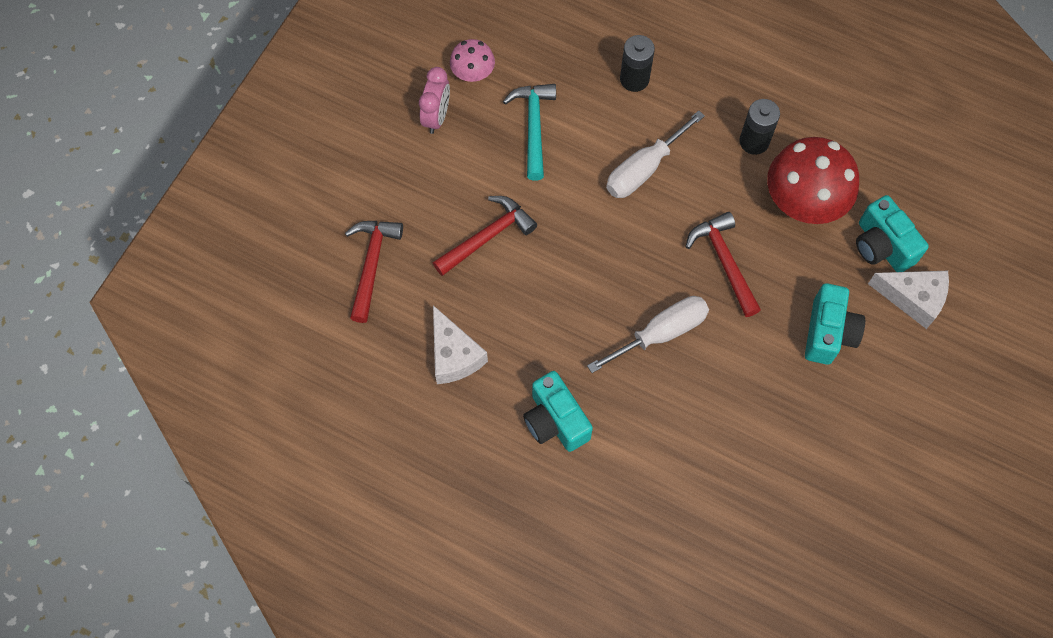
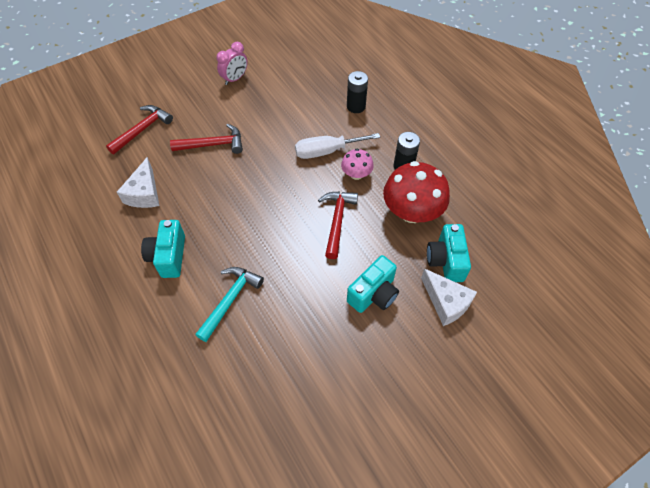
camera: 30 degrees right, 10 degrees down
pink mushroom [450,39,495,82] -> pink mushroom moved to [341,149,374,180]
turquoise hammer [503,84,556,181] -> turquoise hammer moved to [195,267,264,342]
white screwdriver [587,296,709,373] -> none

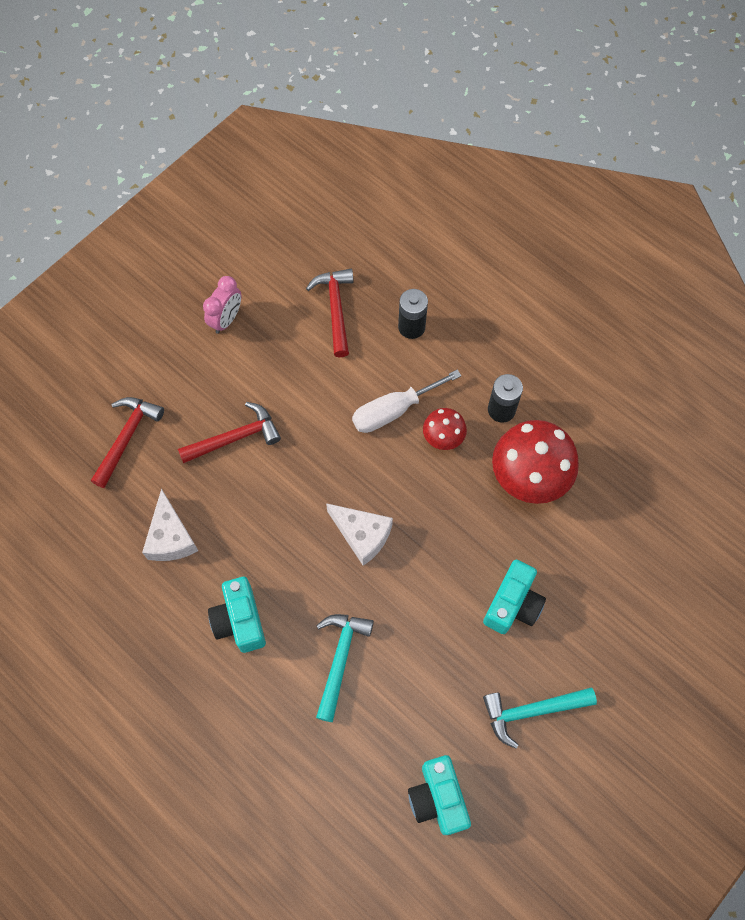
camera: 15 degrees left, 10 degrees up
red hammer [318,191,358,259] -> red hammer moved to [306,269,354,357]
pink mushroom [341,149,374,180] -> red mushroom [423,408,467,450]
white cheese [421,268,477,326] -> white cheese moved to [326,503,393,566]
turquoise camera [427,224,471,282] -> turquoise camera moved to [408,755,471,835]
none -> turquoise hammer [483,688,597,749]

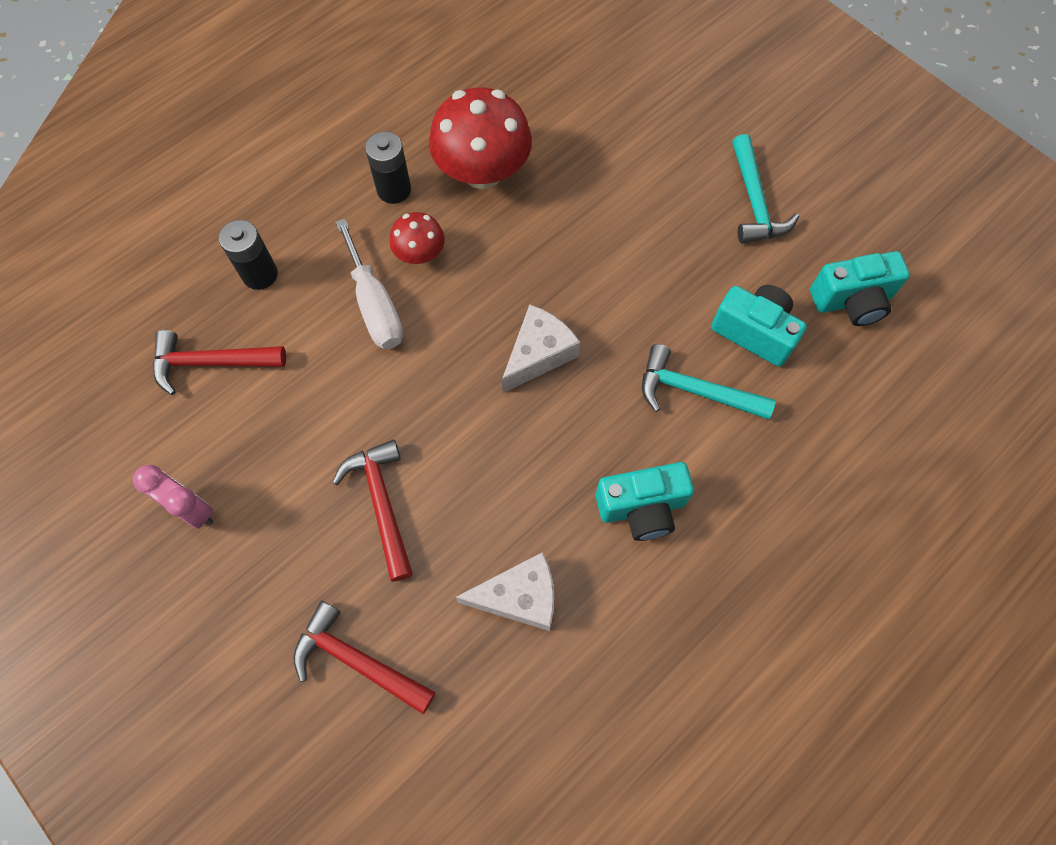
camera: 85 degrees left, 0 degrees up
turquoise camera [483,560,546,634] -> turquoise camera moved to [711,285,807,367]

